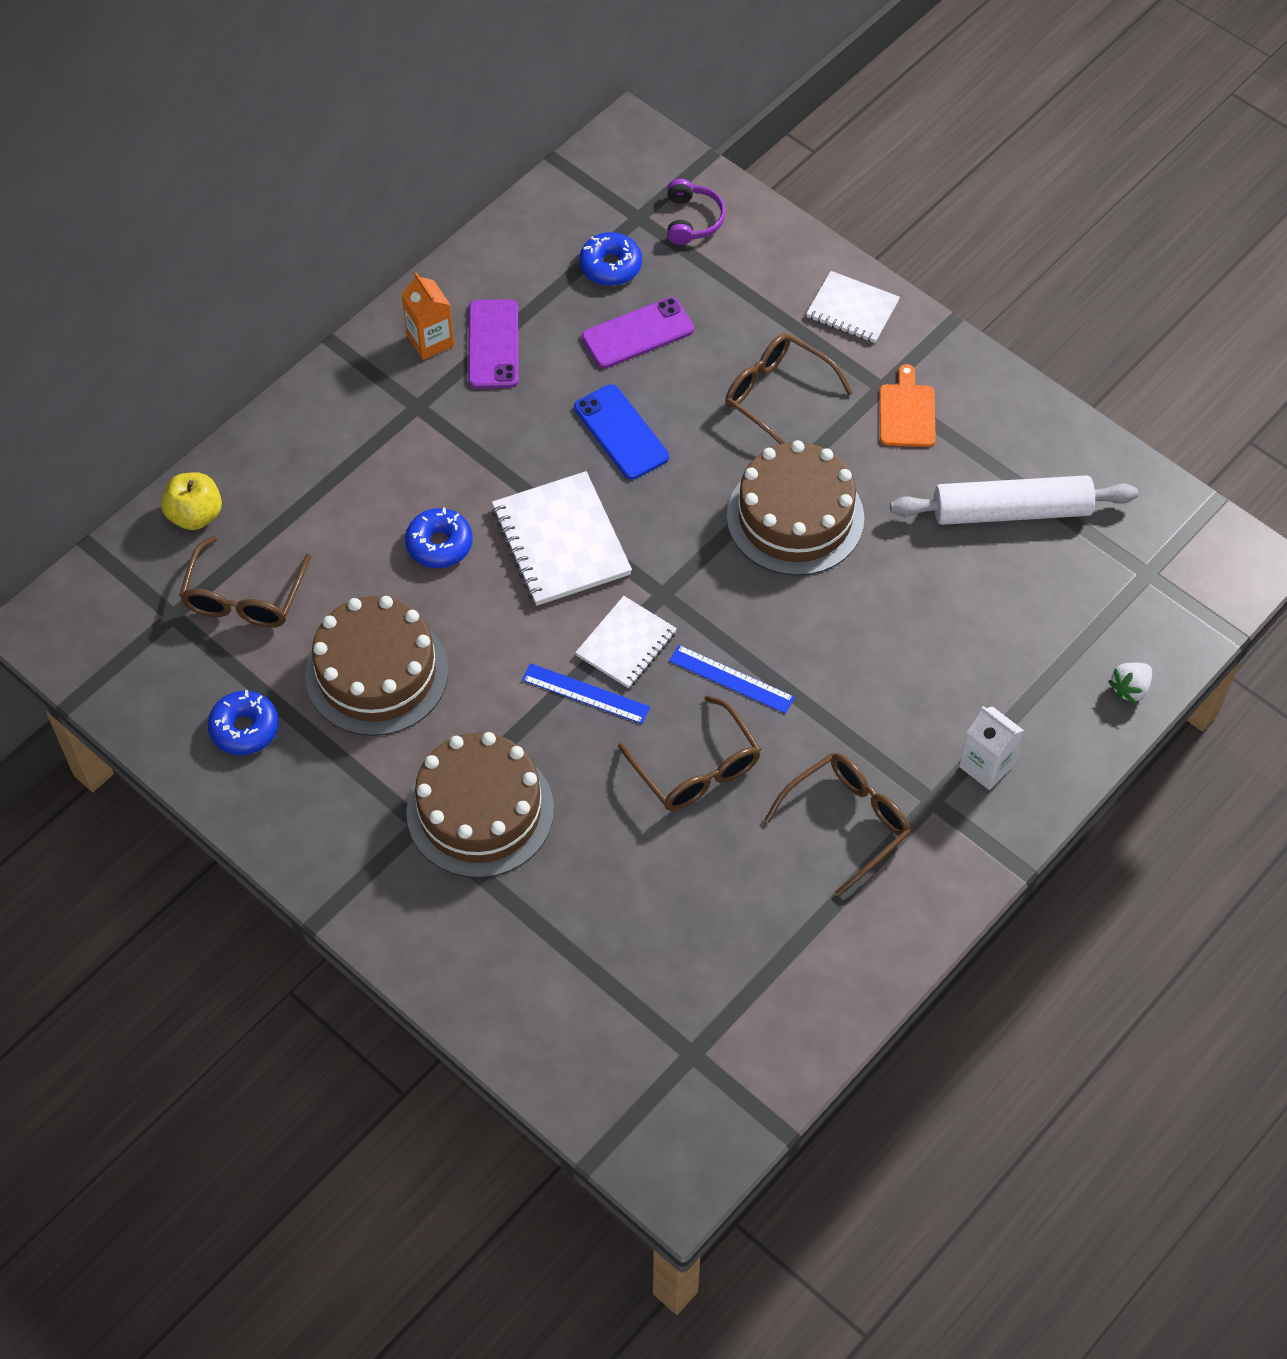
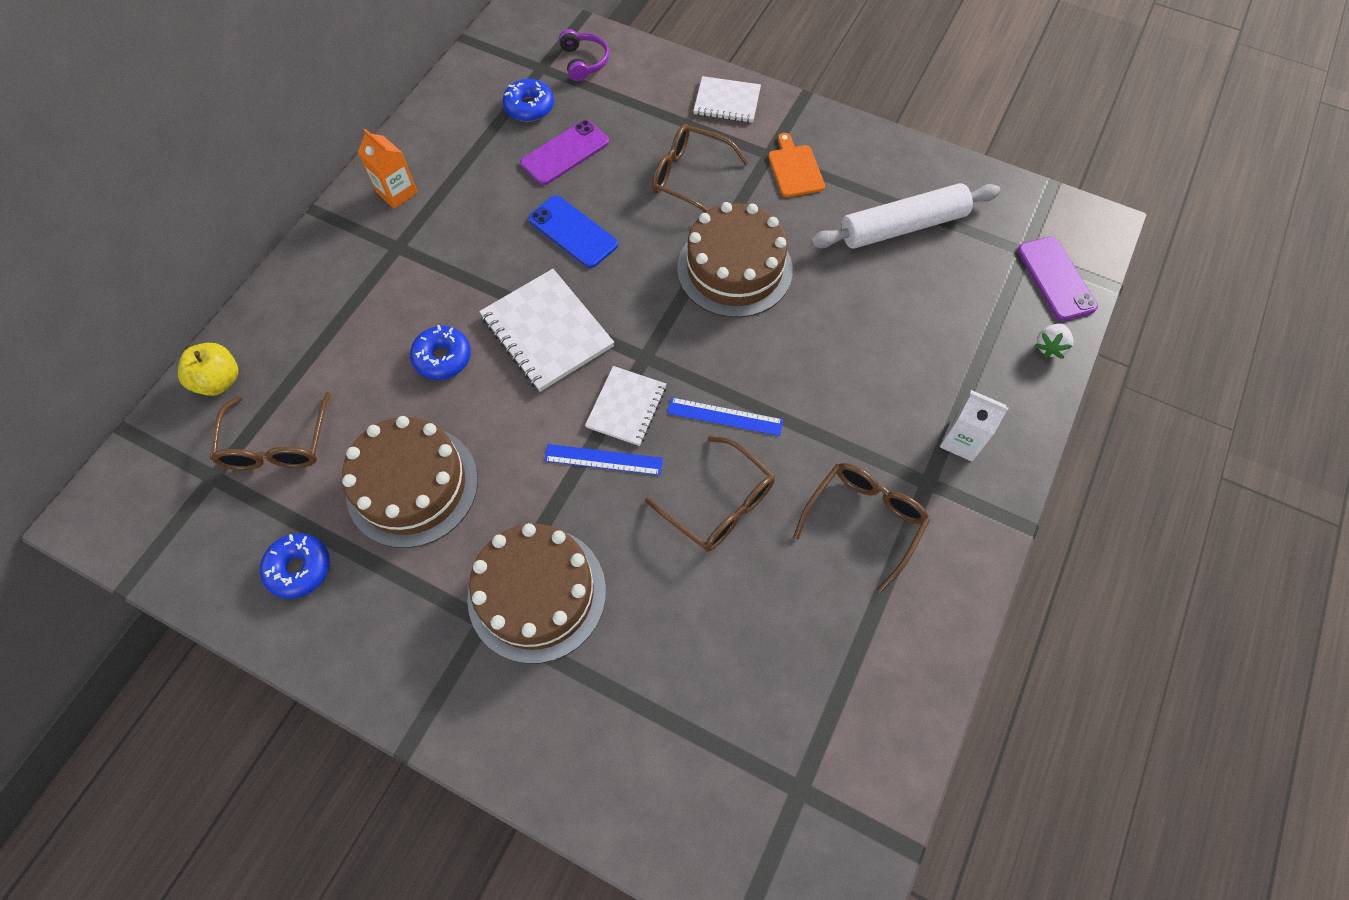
camera: 15 degrees left, 5 degrees up
purple phone [468,299,519,389] -> purple phone moved to [1018,236,1098,321]

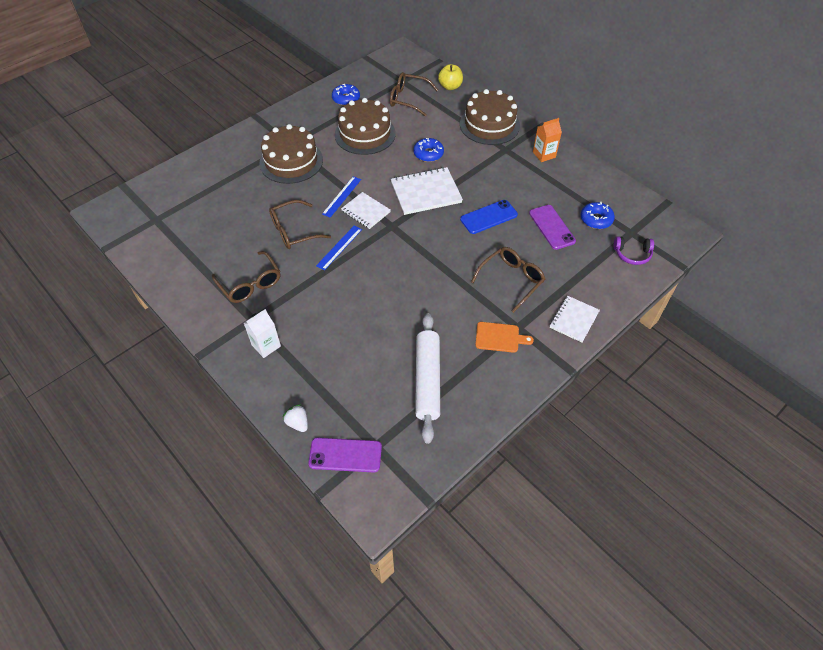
camera: 110 degrees right, 10 degrees down
brown cake [677,202,793,318] -> brown cake moved to [460,89,520,145]

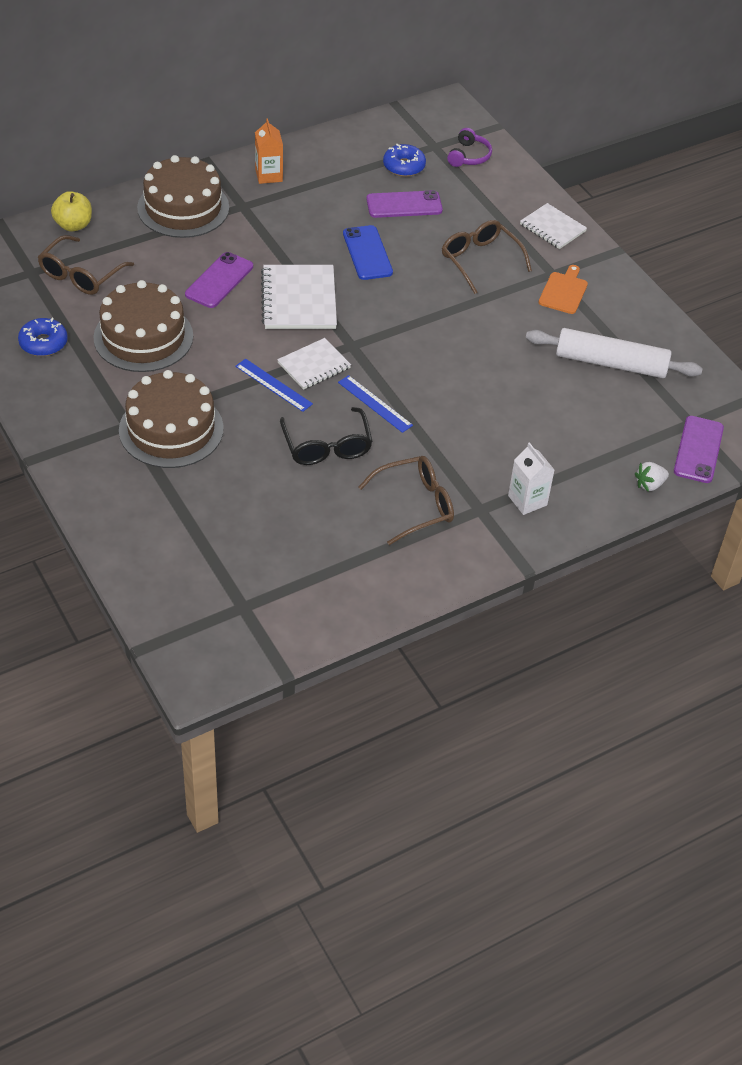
camera: 80 degrees left, 5 degrees down
brown glasses [269,200,331,249] -> black glasses [280,407,373,465]
blue donut [414,138,444,162] -> purple phone [185,252,253,308]

